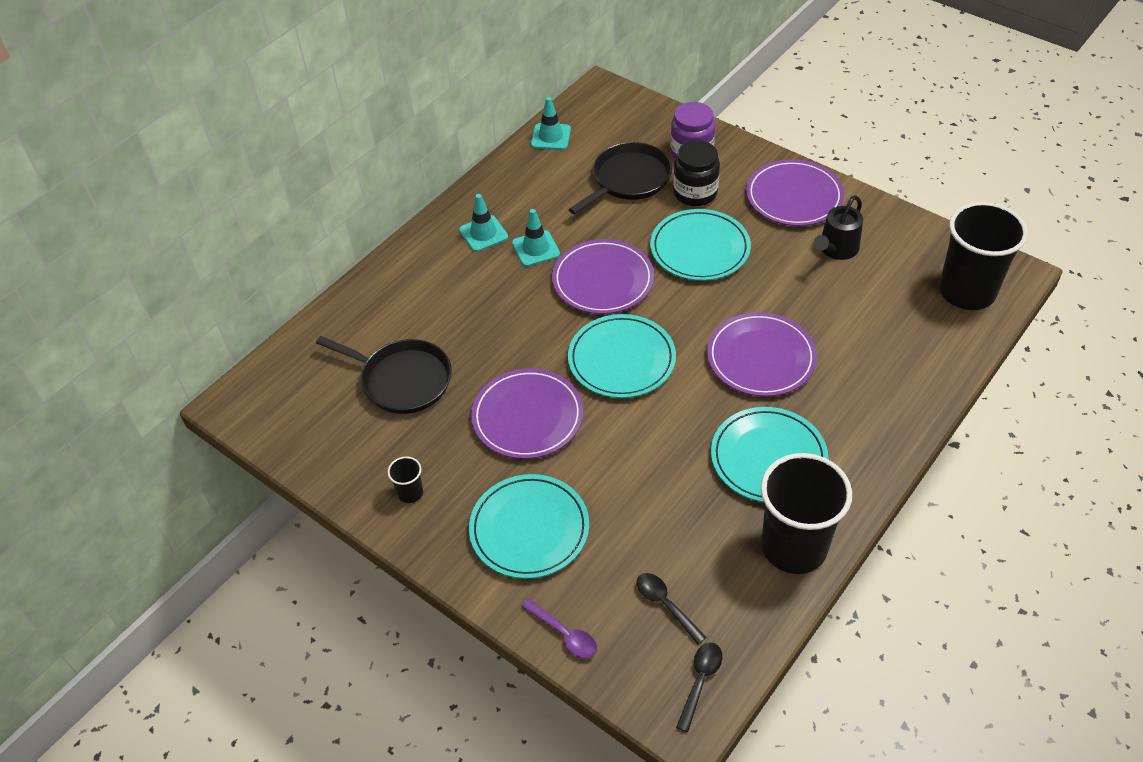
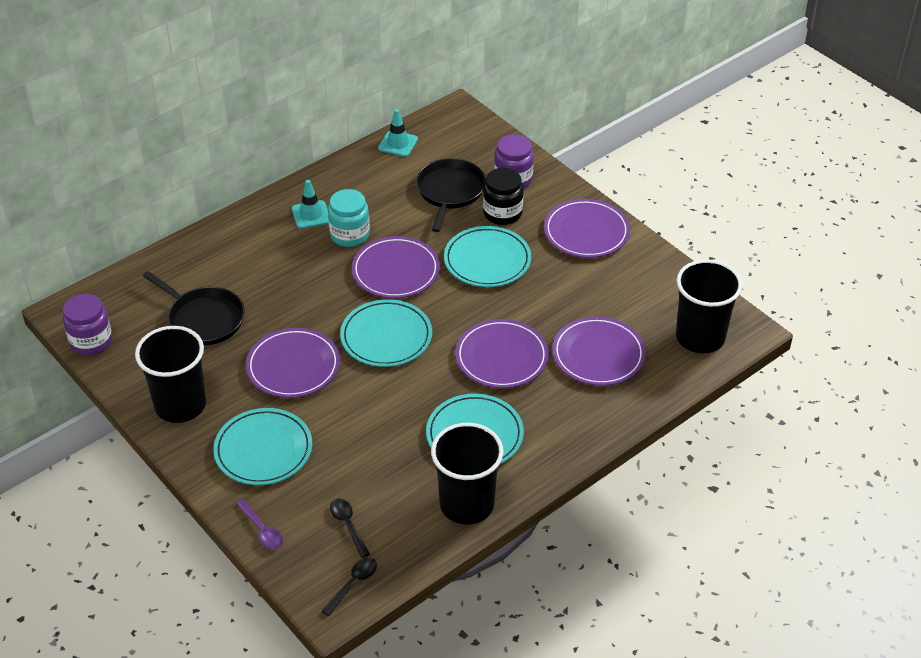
camera: 10 degrees right, 5 degrees down
black cup [388,456,423,503] -> black cup [135,326,206,423], size x2.43
turquoise traffic cone [512,209,560,267] -> turquoise jar [328,189,370,247]
black pan [568,142,672,214] -> black pan turned 45 degrees counterclockwise [416,158,486,232]
black watering can [814,195,863,260] -> none
none -> purple jar [63,293,112,355]
none -> purple plate [552,317,646,386]

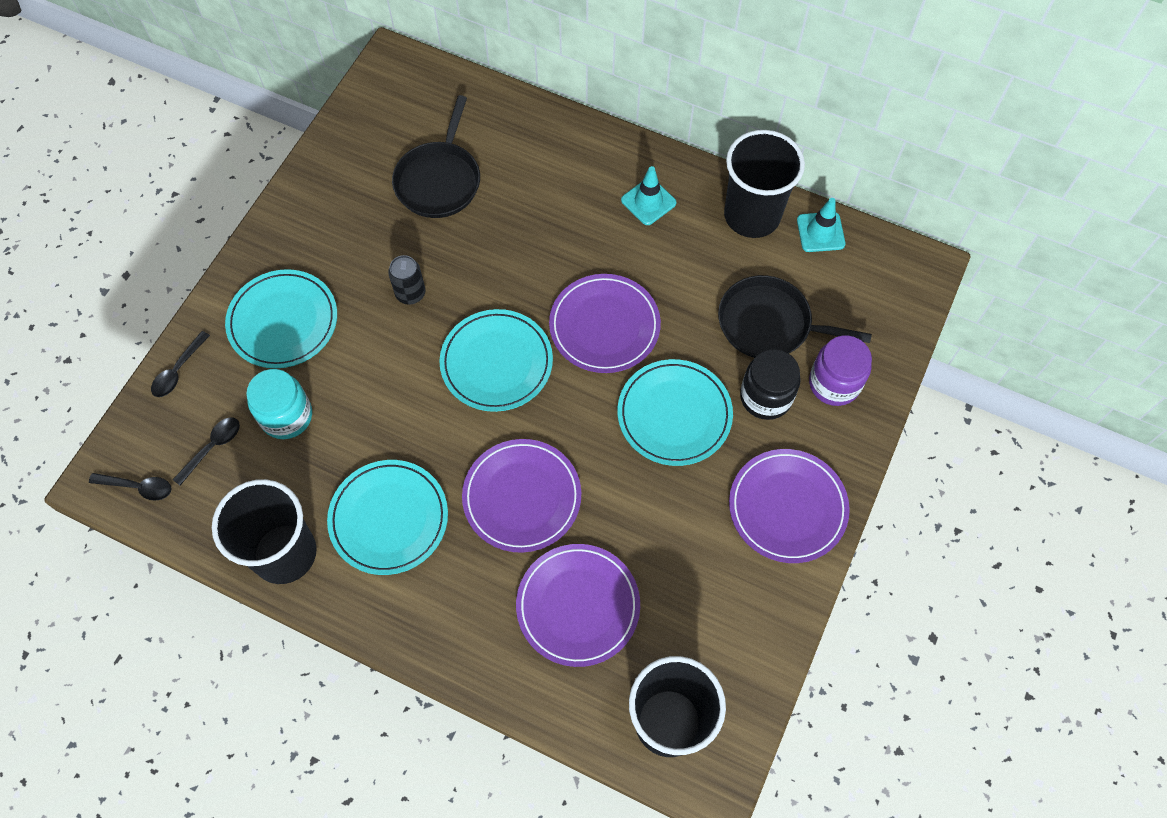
camera: 65 degrees right, 20 degrees up
purple jar [63,293,112,355] -> none
black cup [135,326,206,423] -> black cup moved to [724,130,805,238]
purple spoon [236,499,283,549] -> black spoon [151,331,210,397]
purple plate [246,328,340,398] -> black can [388,255,425,305]
turquoise jar [328,189,370,247] -> turquoise jar moved to [246,369,312,439]
black pan [416,158,486,232] -> black pan turned 150 degrees counterclockwise [718,275,872,358]

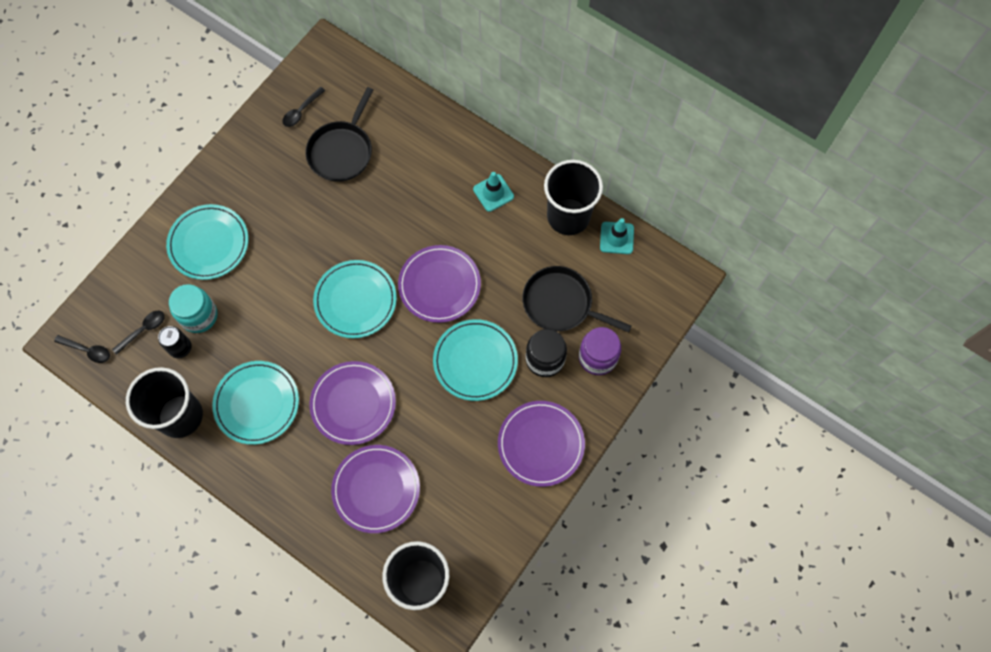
camera: 10 degrees right, 5 degrees up
black spoon [151,331,210,397] -> black spoon moved to [282,87,325,127]
black can [388,255,425,305] -> black can moved to [158,326,192,358]

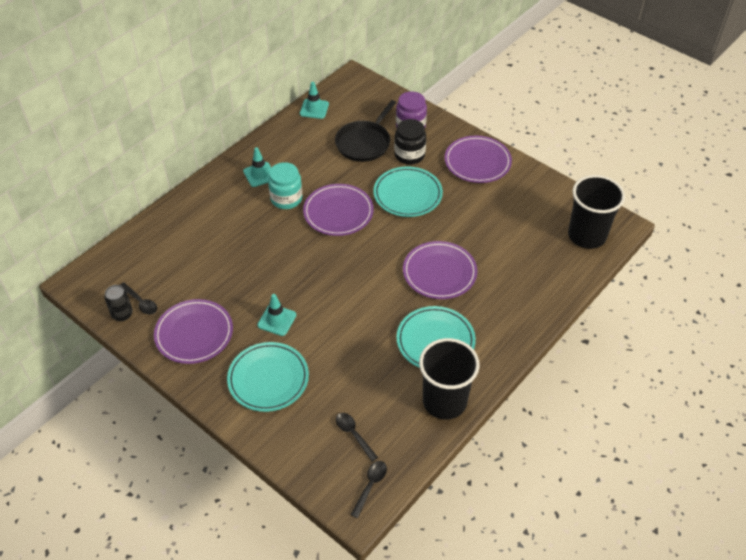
camera: 85 degrees left, 20 degrees down
black can [158,326,192,358] -> black can moved to [104,285,133,321]
turquoise jar [169,284,218,333] -> turquoise jar moved to [268,162,302,209]
black pan [305,87,373,182] -> none
turquoise plate [313,260,397,338] -> none
purple plate [331,445,420,533] -> purple plate moved to [154,299,233,364]
black cup [544,160,603,235] -> none
none -> turquoise traffic cone [257,294,296,336]

